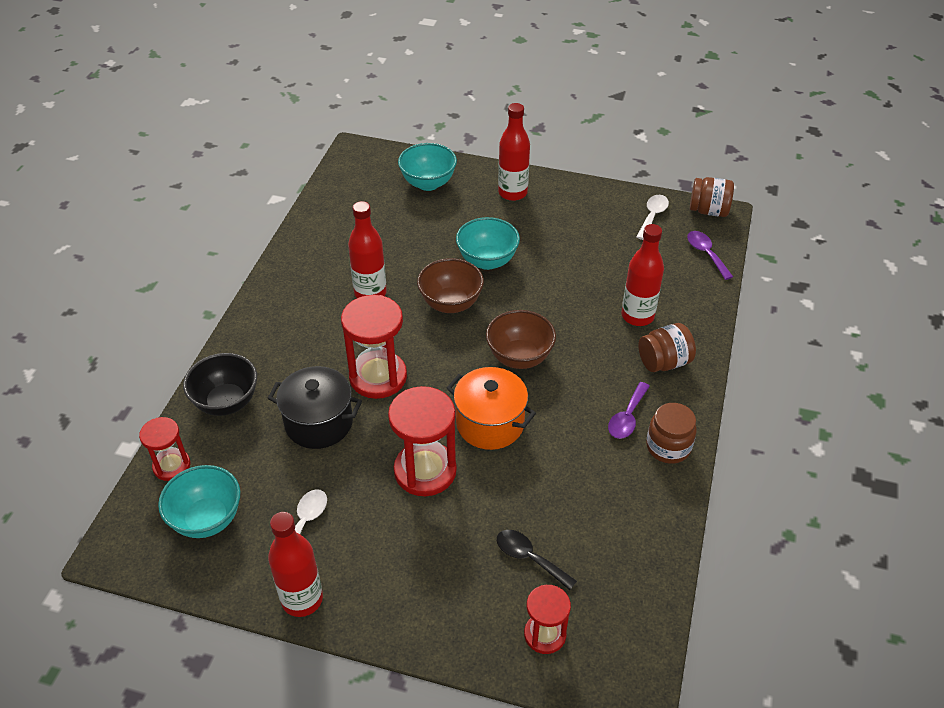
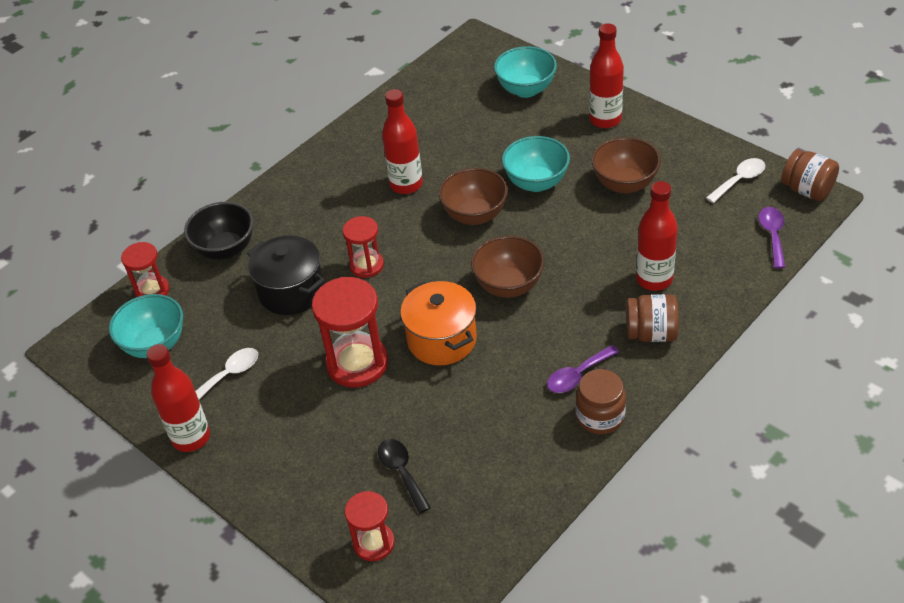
camera: 30 degrees right, 0 degrees up
red hourglass [341,295,407,399] -> red hourglass [343,216,384,278], size x0.59
none -> brown bowl [592,137,661,194]

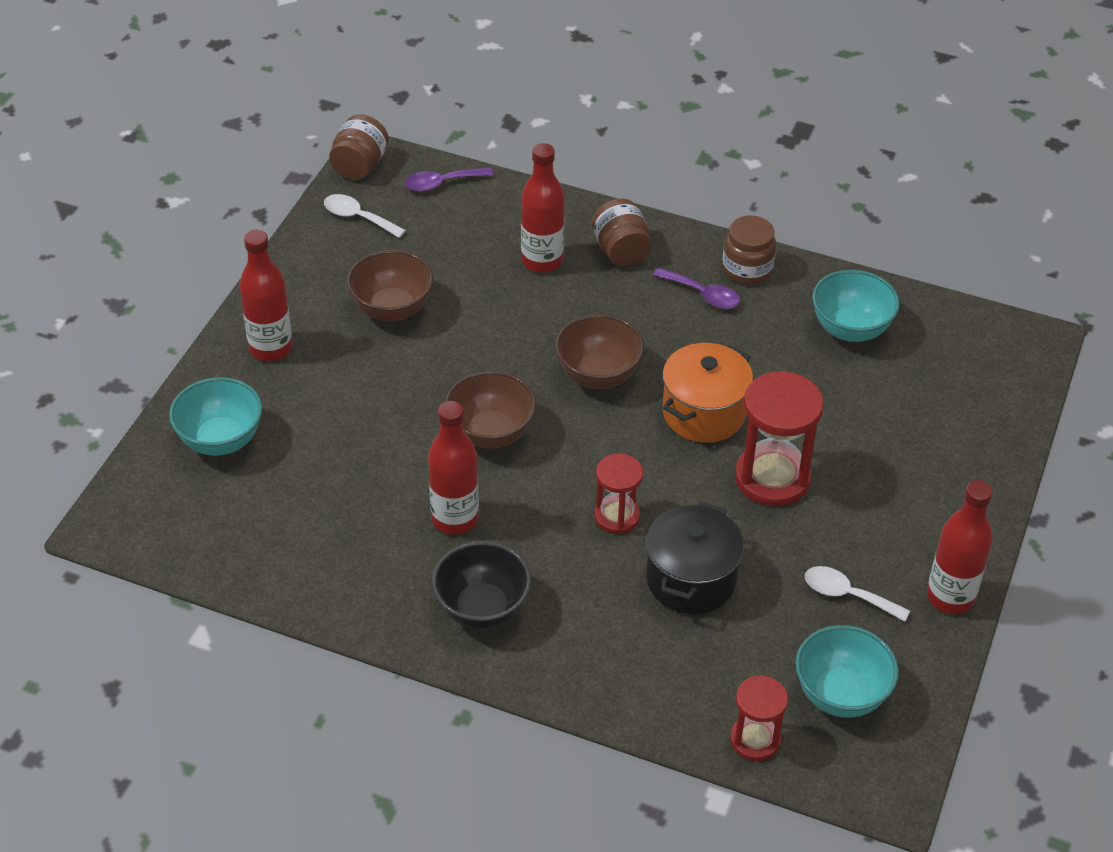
camera: 115 degrees left, 0 degrees up
black bowl [184,202,253,260] -> black bowl moved to [432,541,531,629]
red hourglass [345,491,395,561] -> none
black spoon [378,439,431,513] -> none
turquoise bowl [502,136,570,192] -> turquoise bowl moved to [812,270,900,342]

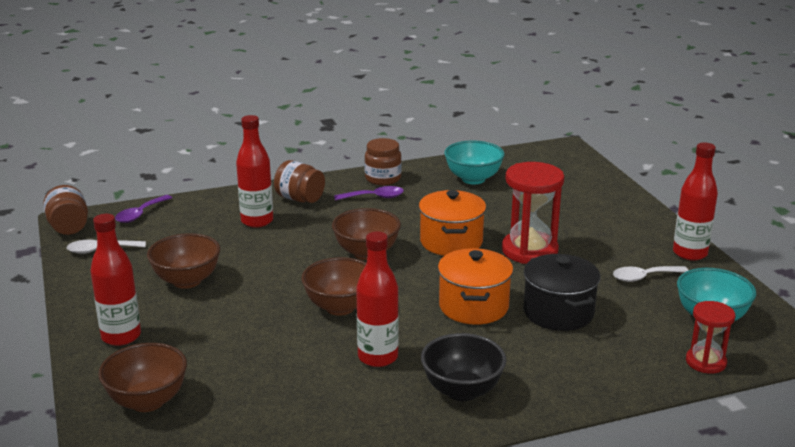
camera: 40 degrees left, 20 degrees down
turquoise bowl [169,377,262,456] -> brown bowl [98,343,187,412]
red hourglass [594,454,643,534] -> orange pot [438,248,513,325]

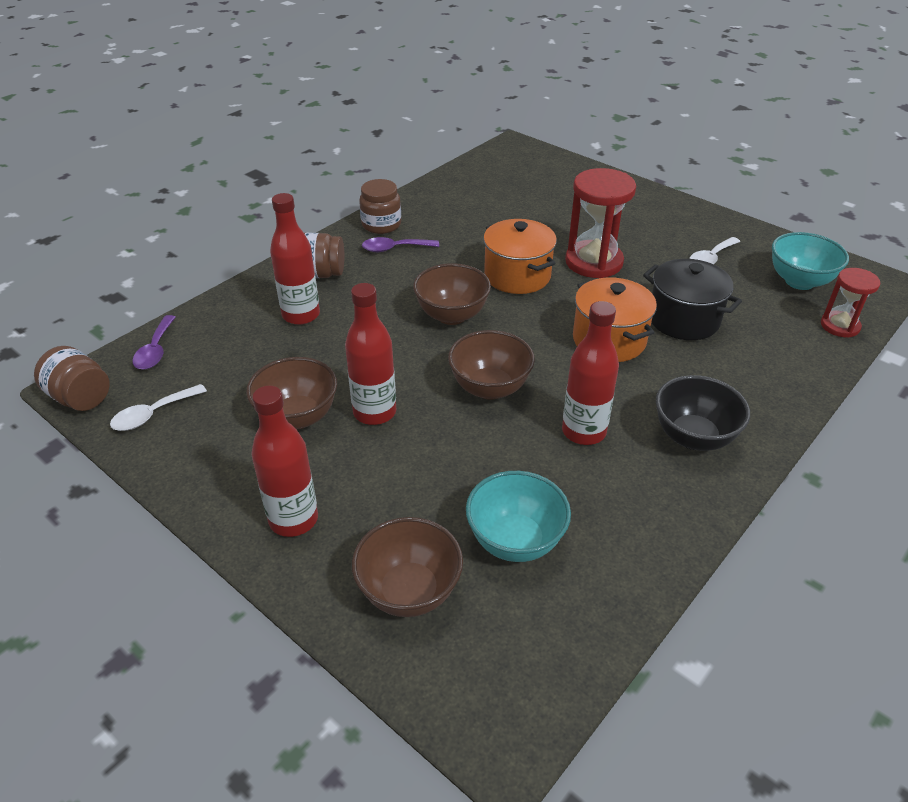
camera: 30 degrees left, 15 degrees up
purple spoon [334,186,404,201] -> purple spoon turned 150 degrees counterclockwise [362,237,439,252]
turquoise bowl [444,140,505,184] -> turquoise bowl moved to [466,471,571,562]
red bottle [673,143,718,261] -> red bottle moved to [345,283,396,425]

